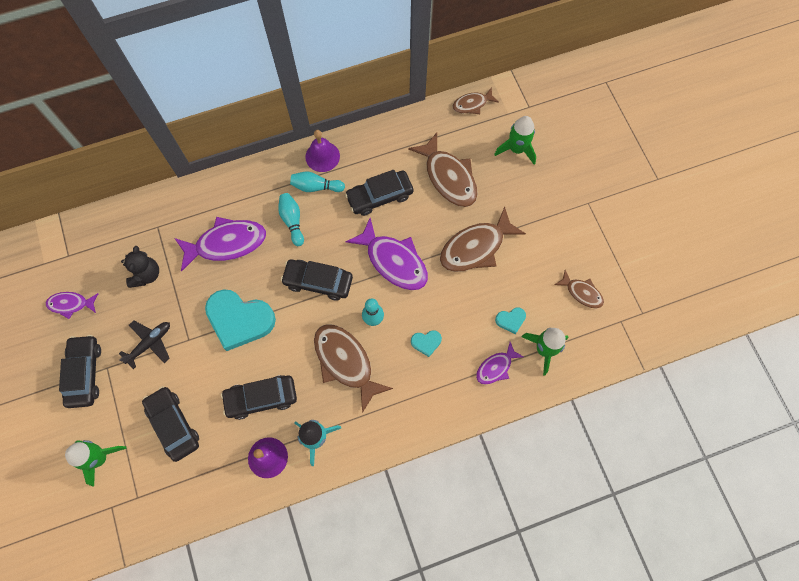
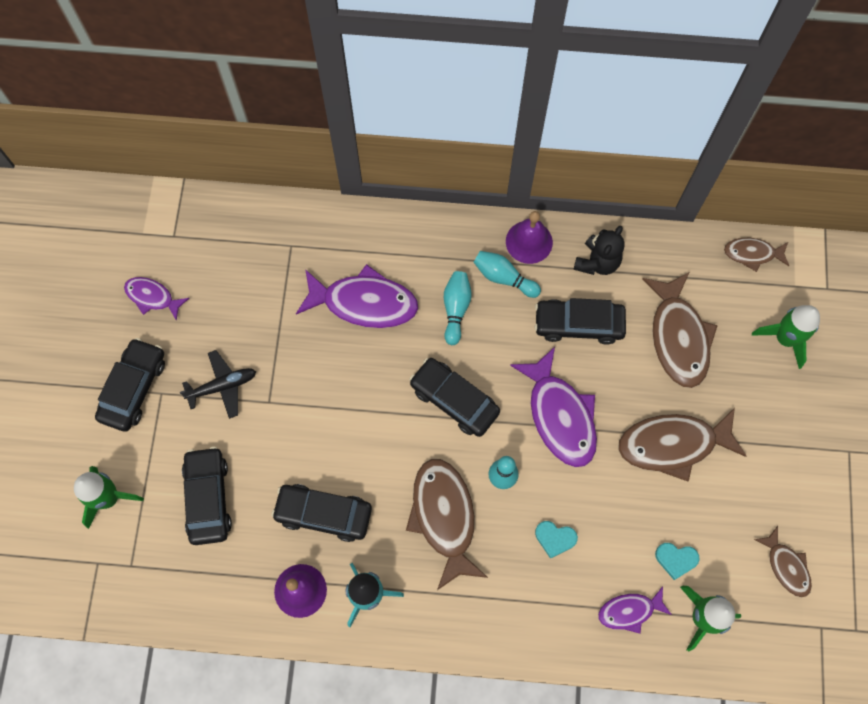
camera: 25 degrees right, 0 degrees up
black teddy bear [121,246,159,288] -> black teddy bear moved to [573,226,624,275]
turquoise heart [205,289,276,351] -> none

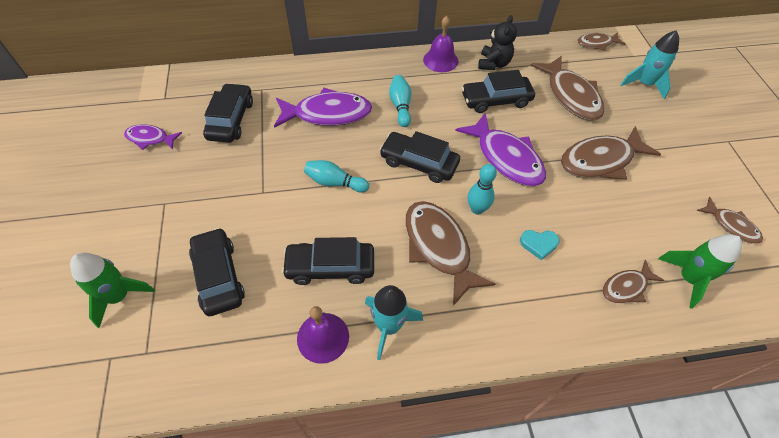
camera: 15 degrees left, 15 degrees down
black car [95,338,165,432] -> black car moved to [203,83,253,143]
black plane [180,350,256,419] -> none
turquoise bowling pin [473,251,541,298] -> turquoise bowling pin moved to [304,160,369,193]
purple fish [598,586,672,634] -> brown fish [603,260,665,303]
turquoise heart [655,543,700,580] -> none
green rocket [752,305,820,369] -> turquoise rocket [620,30,679,99]

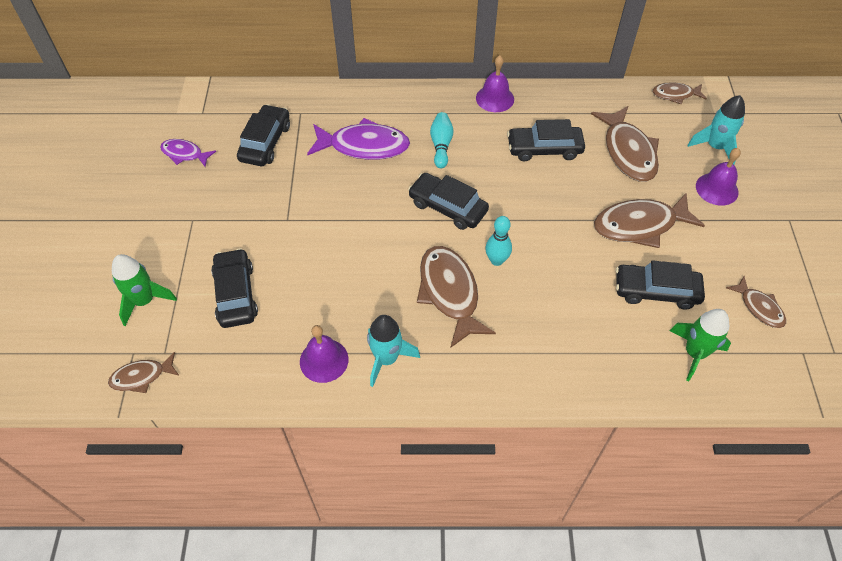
camera: 10 degrees right, 0 degrees up
black car [282,237,374,285] -> black car moved to [616,260,705,309]
turquoise bowling pin [304,160,369,193] -> none
purple fish [455,113,546,186] -> none
black teddy bear [478,15,517,70] -> none
turquoise heart [520,230,560,260] -> none
brown fish [603,260,665,303] -> brown fish moved to [108,352,179,393]
none -> purple bell [696,148,741,206]

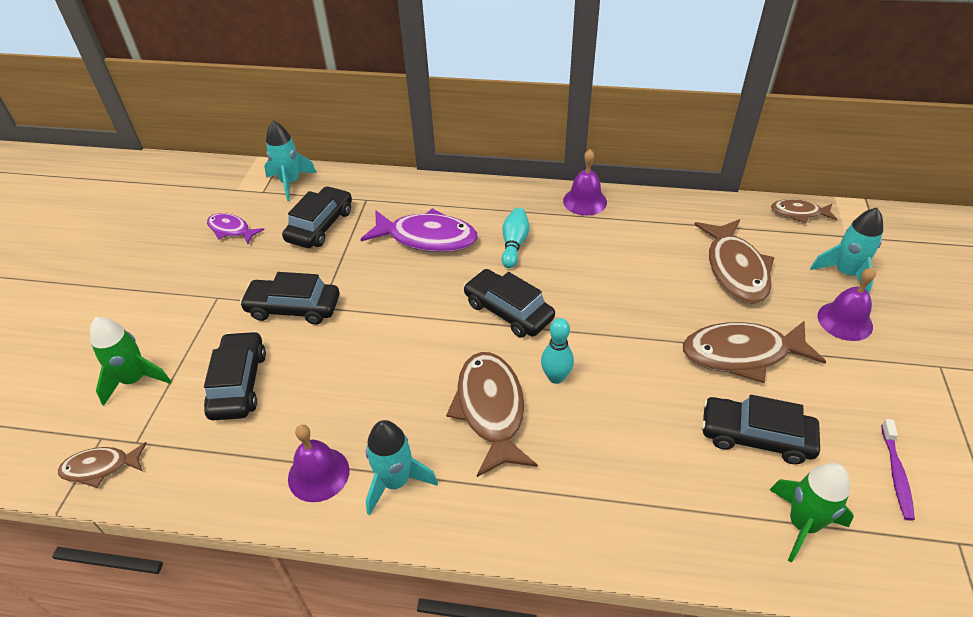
camera: 10 degrees right, 10 degrees down
black car [507,119,585,161] -> black car moved to [240,272,339,325]
brown fish [726,276,786,328] -> purple toothbrush [881,419,915,521]
none -> turquoise rocket [264,121,316,201]

